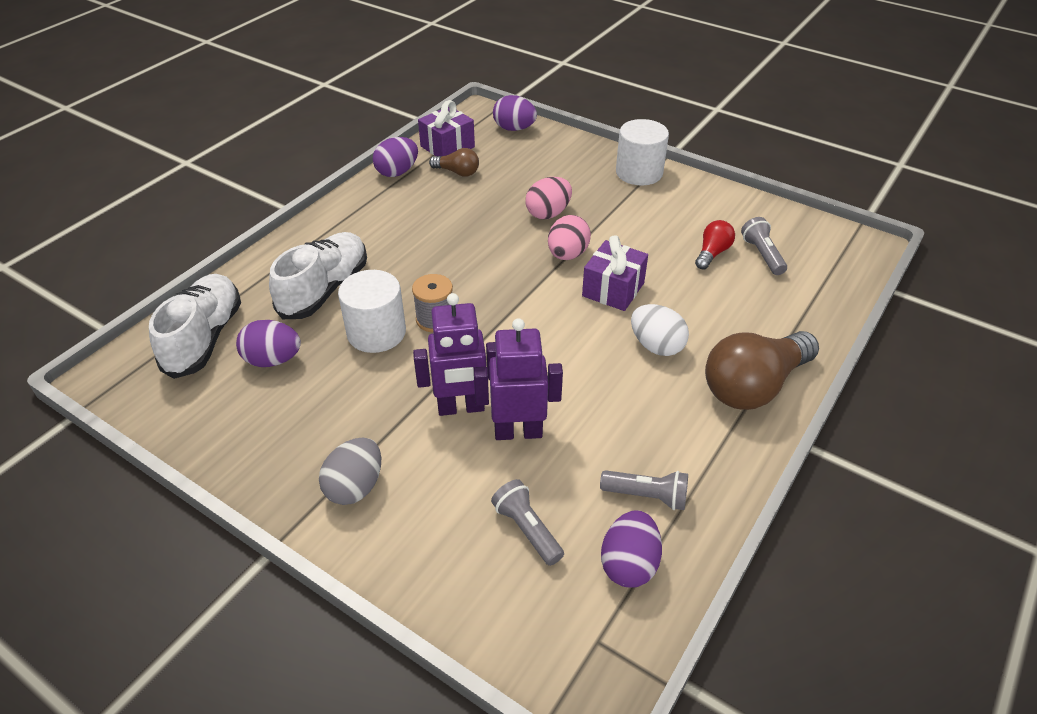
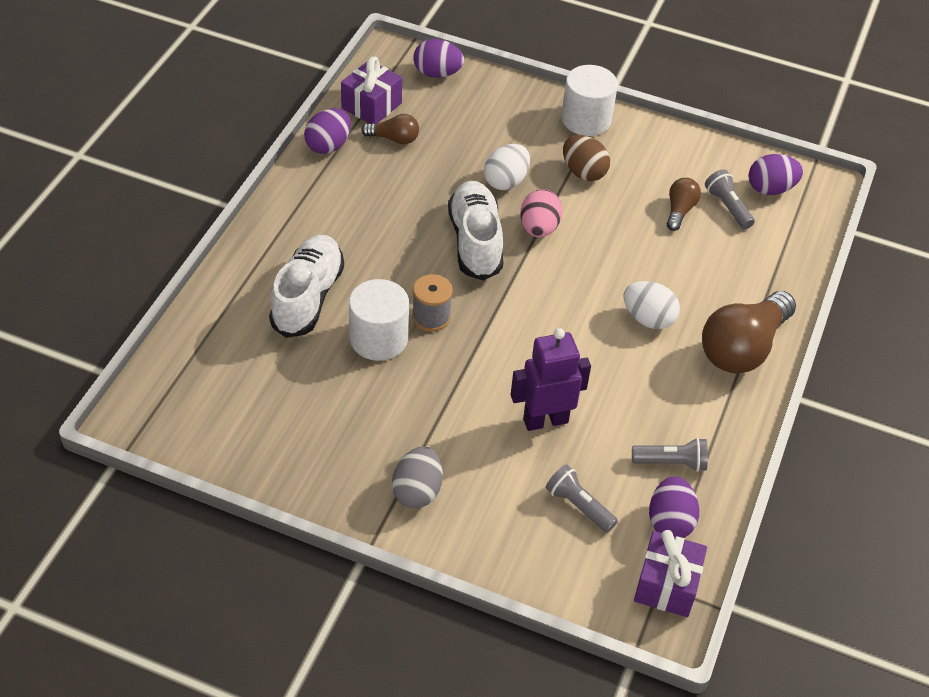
camera: 15 degrees left, 5 degrees up
white shoe [149,274,241,379] -> white shoe moved to [448,181,503,281]
purple egg [236,320,301,367] -> purple egg moved to [749,154,803,195]
purple robot [413,293,496,416] -> none
pink egg [525,177,572,219] -> white egg [484,144,530,190]
purple gift [582,235,648,311] -> purple gift moved to [634,530,707,617]
red light bulb [695,220,735,270] -> brown light bulb [667,178,701,231]
none -> brown egg [563,135,610,181]

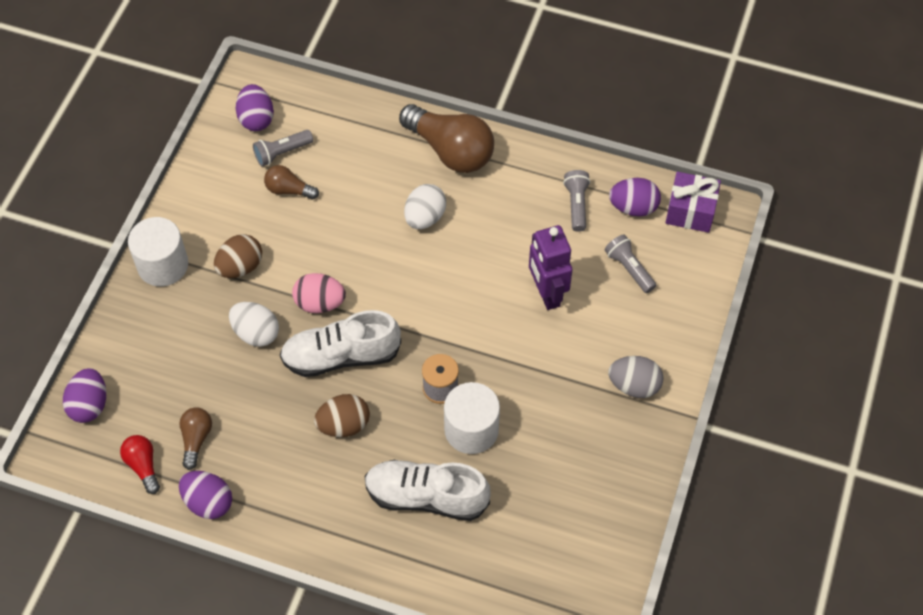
camera: 90 degrees left, 10 degrees up
purple gift [341,57,402,124] -> red light bulb [120,435,160,494]
grey flashlight [546,464,618,533] -> grey flashlight turned 105 degrees clockwise [605,234,656,293]
none -> brown egg [314,394,370,437]

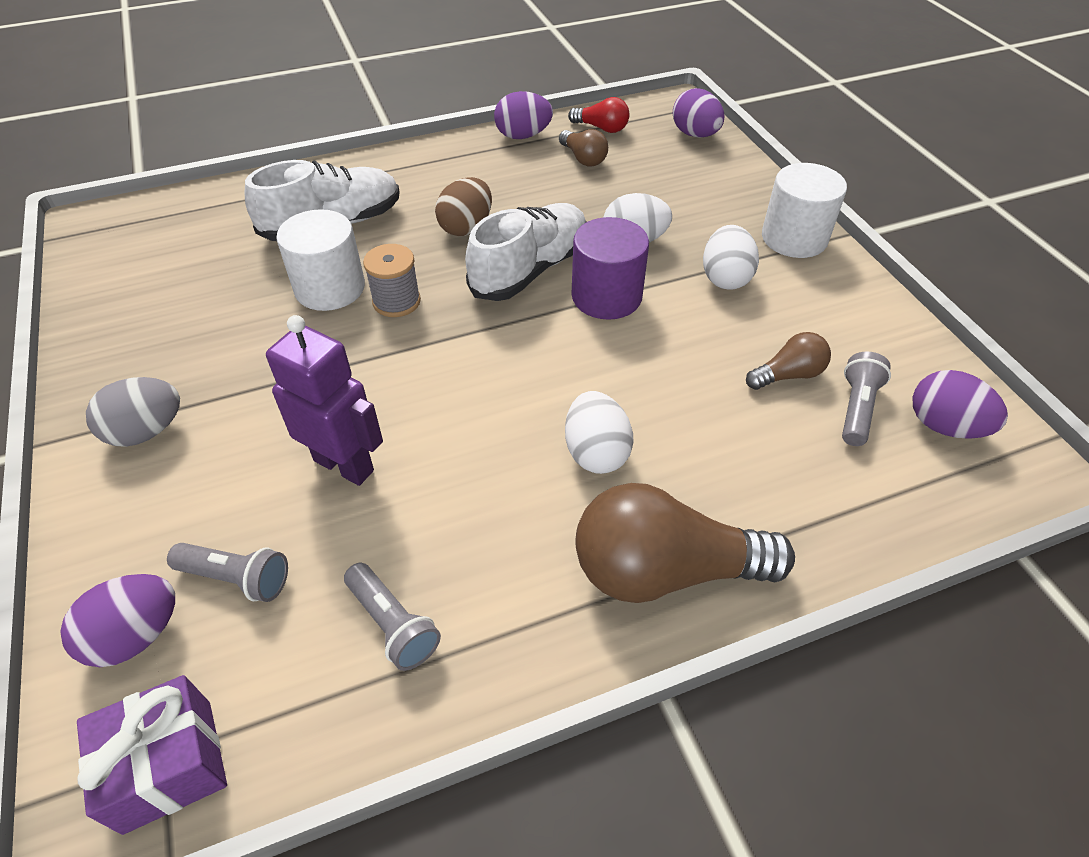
camera: 140 degrees right, 10 degrees down
brown egg [214,234,262,278] -> white egg [703,225,759,290]
pink egg [292,273,346,313] -> purple cylinder [572,217,649,320]
purple egg [609,178,661,216] -> purple egg moved to [61,574,175,667]

